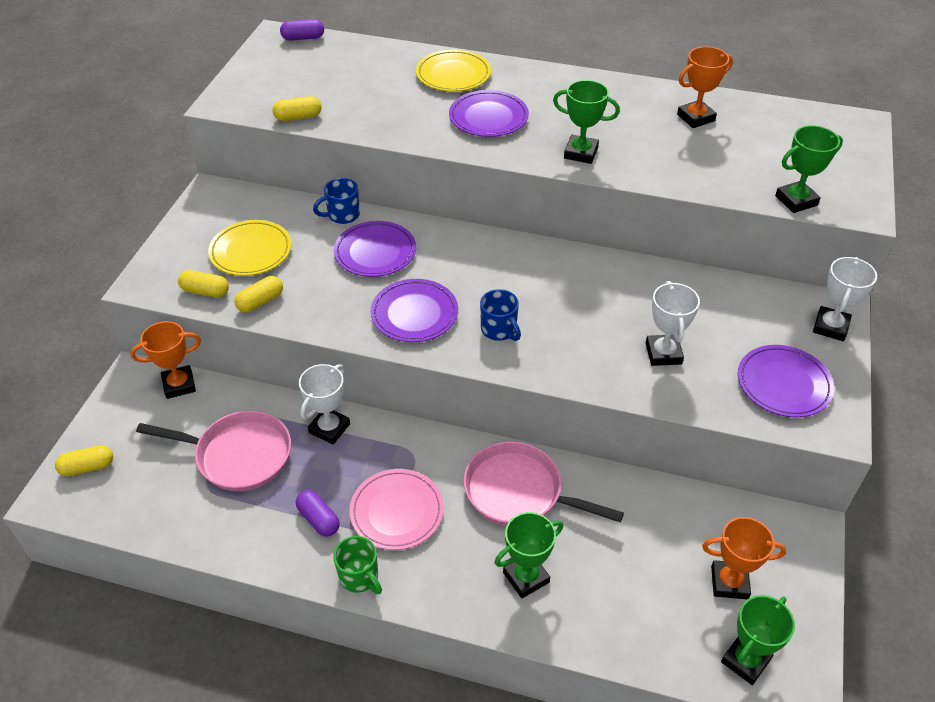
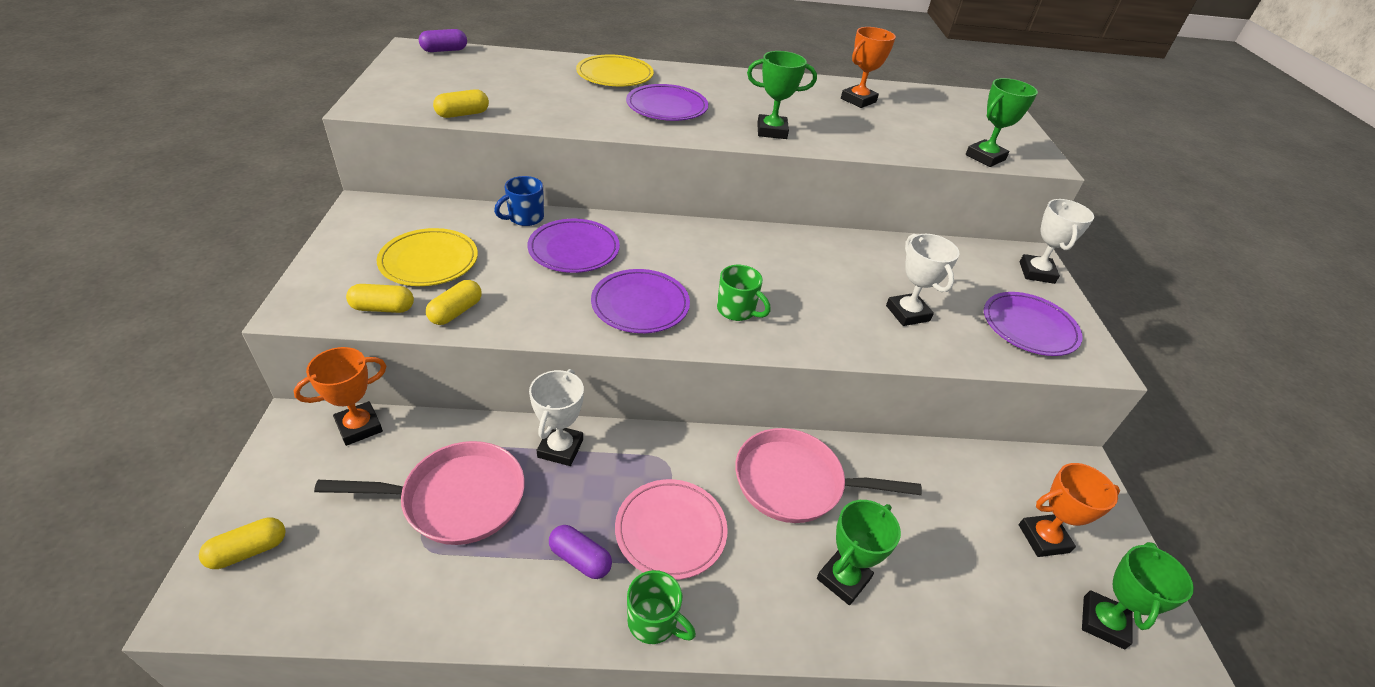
camera: 20 degrees left, 5 degrees down
blue mug [480,289,521,341] -> green mug [717,265,771,321]

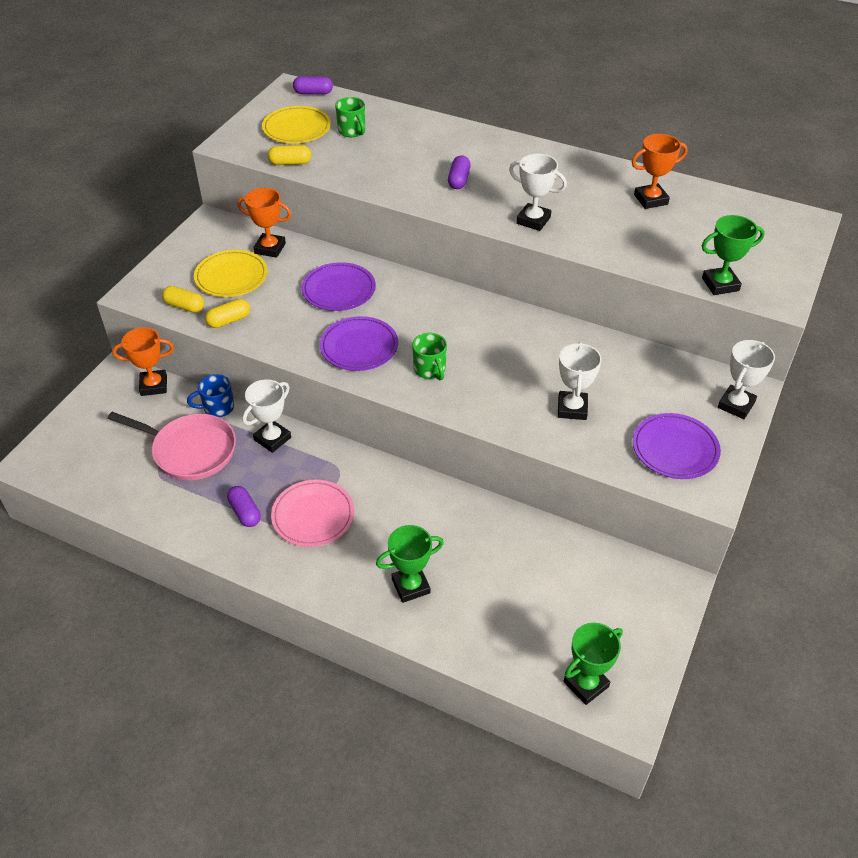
camera: 30 degrees right, 5 degrees up
yellow capsule [199,517,286,569] -> none
blue mug [494,176,544,226] -> blue mug moved to [187,374,234,417]
yellow plate [576,54,654,86] -> yellow plate moved to [262,106,331,143]
purple plate [626,84,708,121] -> purple capsule [448,155,471,189]
green mug [627,570,696,644] -> green mug moved to [335,97,365,137]
pink pan [735,428,922,523] -> none
green trophy [747,51,817,139] -> white trophy [509,154,567,231]
orange trophy [1019,463,1120,557] -> orange trophy moved to [237,188,292,258]

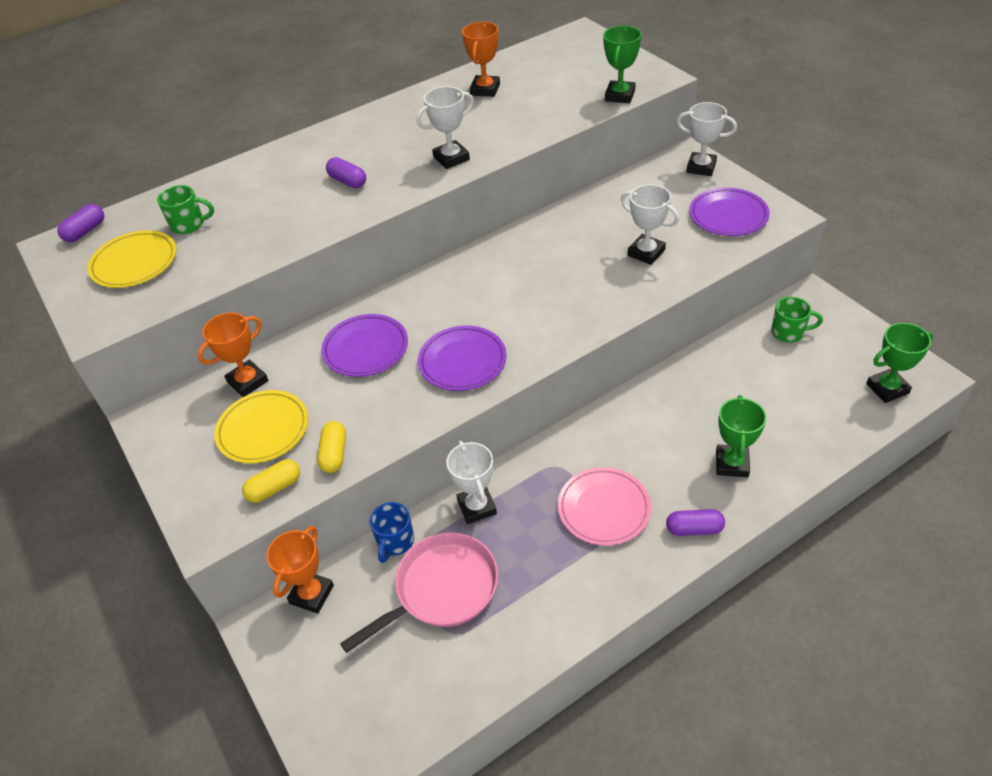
camera: 55 degrees left, 0 degrees up
purple capsule [227,486,261,527] -> purple capsule moved to [666,509,725,536]
yellow capsule [268,145,312,165] -> none
green mug [412,333,447,380] -> green mug moved to [771,297,823,343]
green trophy [564,623,623,705] -> green trophy turned 75 degrees clockwise [866,323,933,403]
white trophy [718,340,775,419] -> white trophy turned 45 degrees counterclockwise [677,102,737,176]

